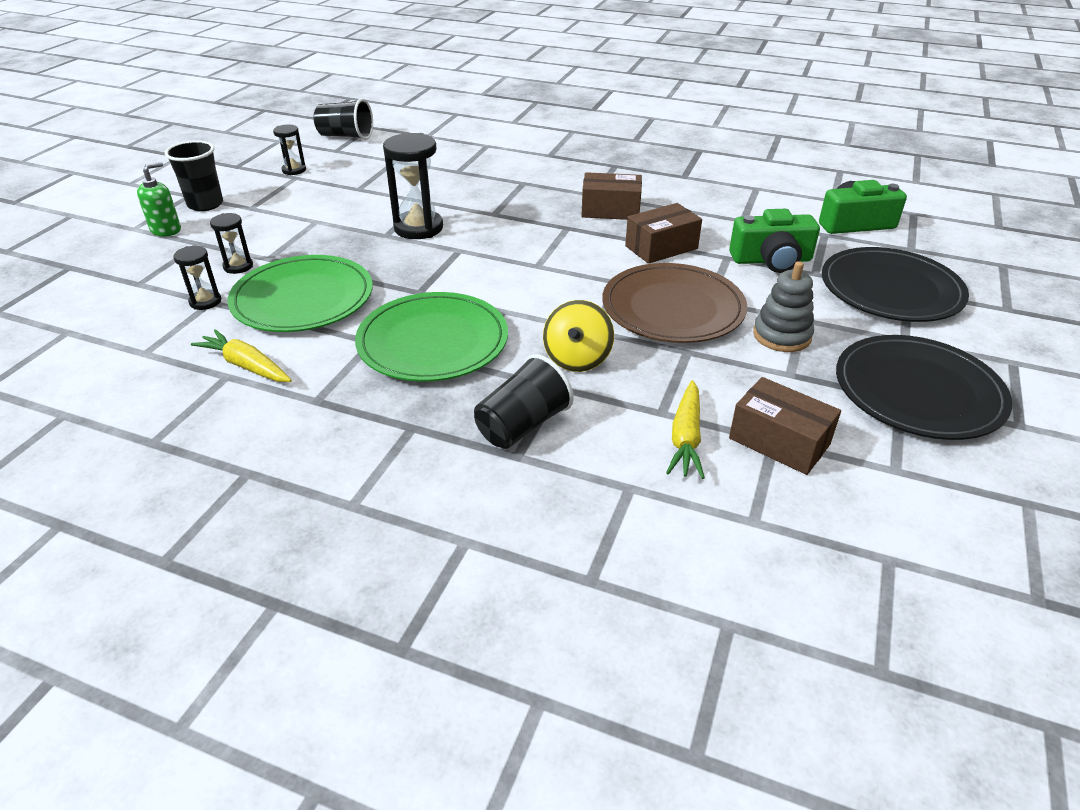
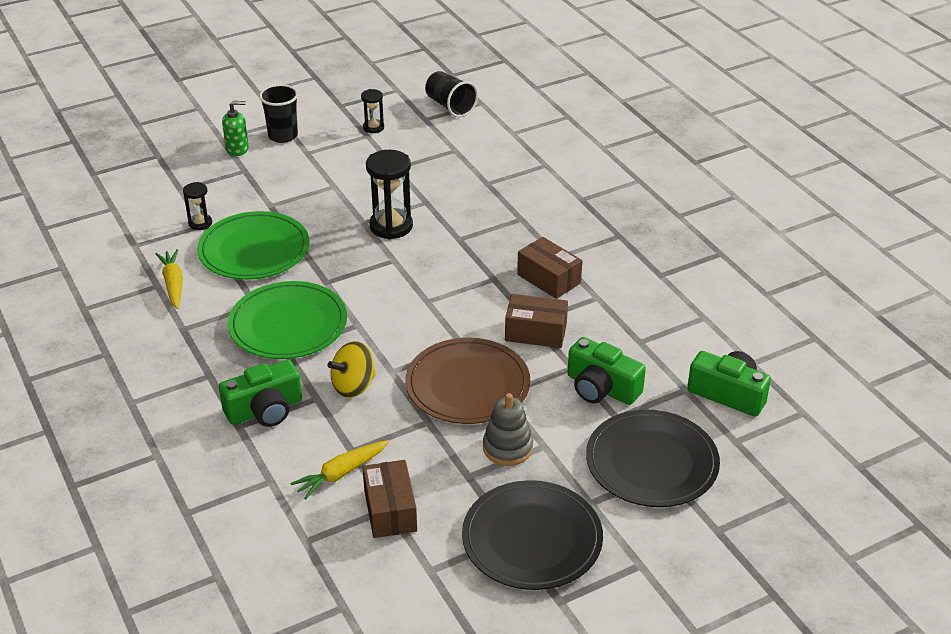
camera: 40 degrees right, 0 degrees up
black hourglass [210,213,253,274] -> none
black cup [474,354,574,449] -> green camera [219,360,302,427]

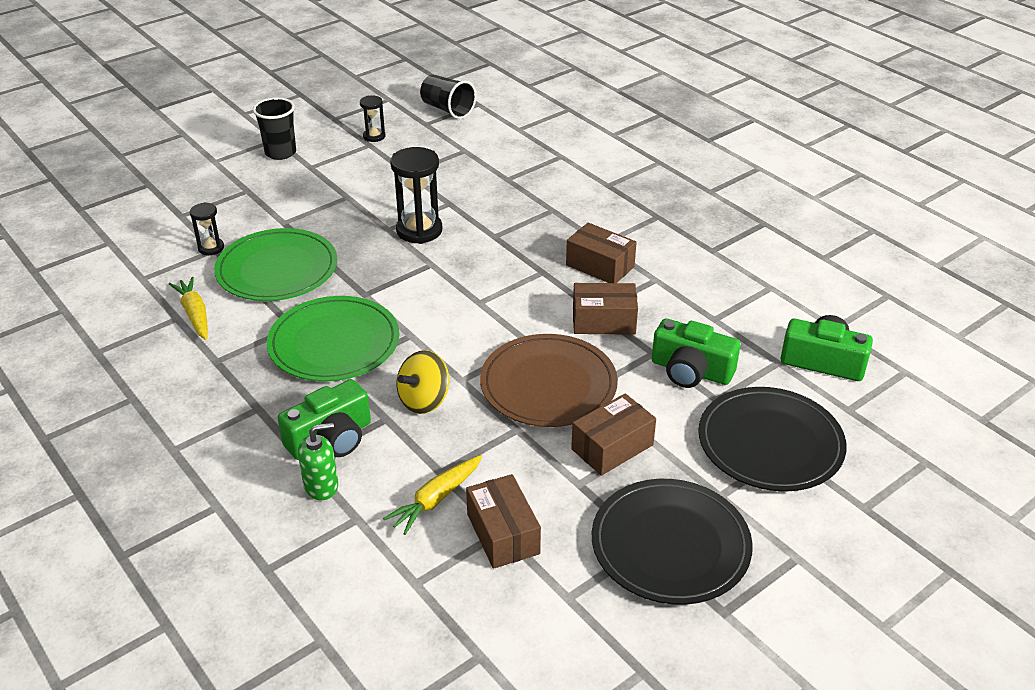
camera: 10 degrees left, 0 degrees up
green soap dispenser [222,101,249,156] -> green soap dispenser moved to [298,422,338,500]
grey stacking toy [483,393,533,466] -> brown box [571,393,656,476]

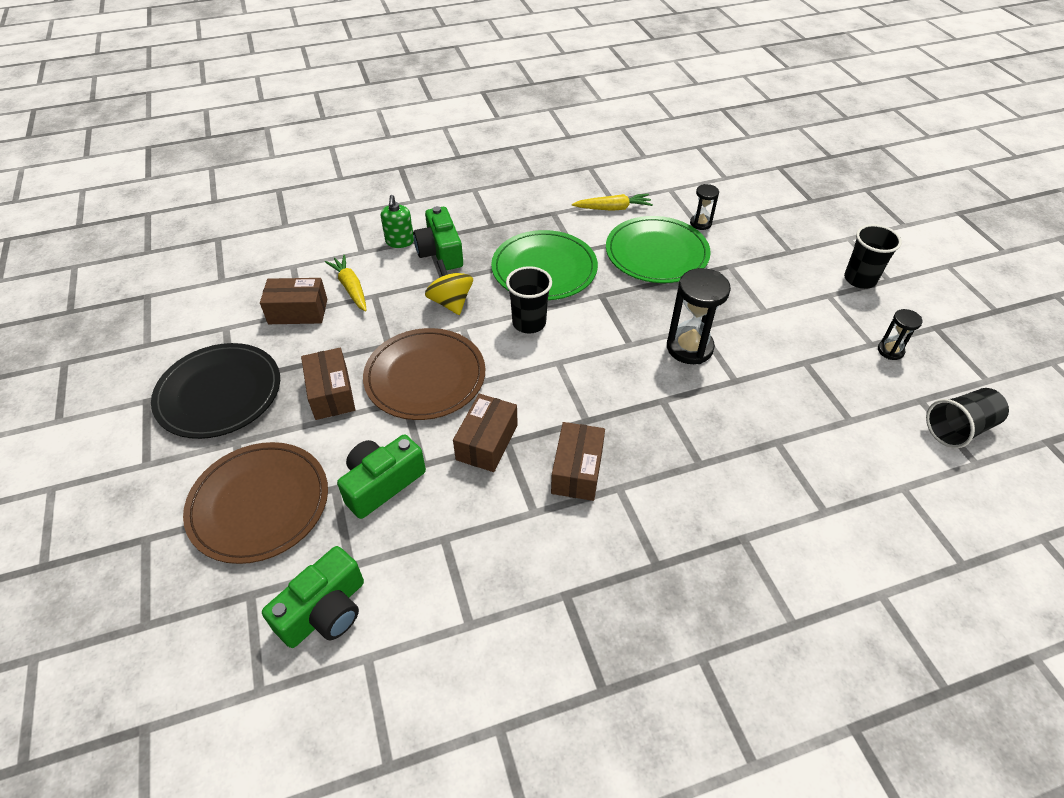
camera: 110 degrees right, 10 degrees up
brown box [566,223,637,283] -> brown box turned 45 degrees counterclockwise [551,422,605,501]
black plate [698,387,847,491] -> brown plate [183,442,328,564]
none -> black cup [506,266,552,334]

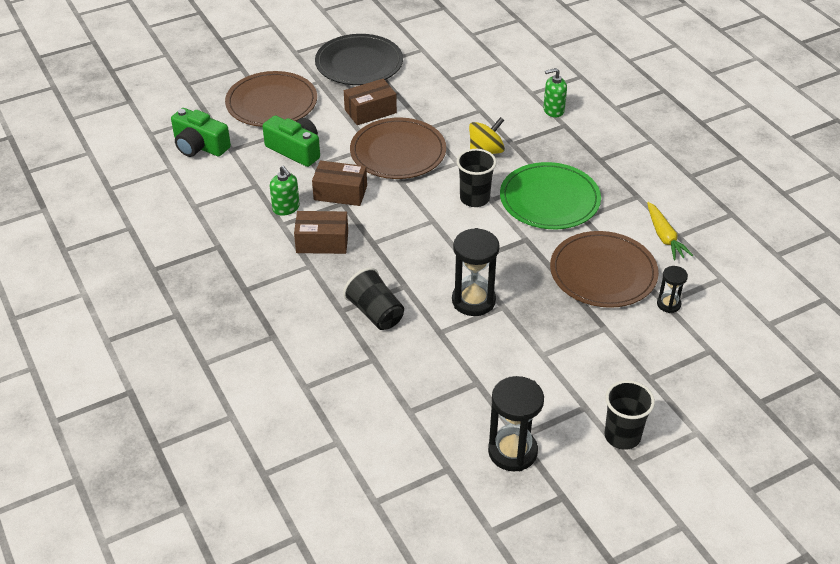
camera: 80 degrees right, 5 degrees down
brown box [260,278,327,324] -> none
yellow carrot [325,255,367,312] -> none
green camera [413,206,463,270] -> none
green plate [606,216,711,283] -> brown plate [550,231,659,308]
black hourglass [878,309,923,360] -> black hourglass [488,376,544,471], size x1.84
black cup [926,388,1009,448] -> black cup moved to [343,267,404,330]
none -> green soap dispenser [270,166,300,216]

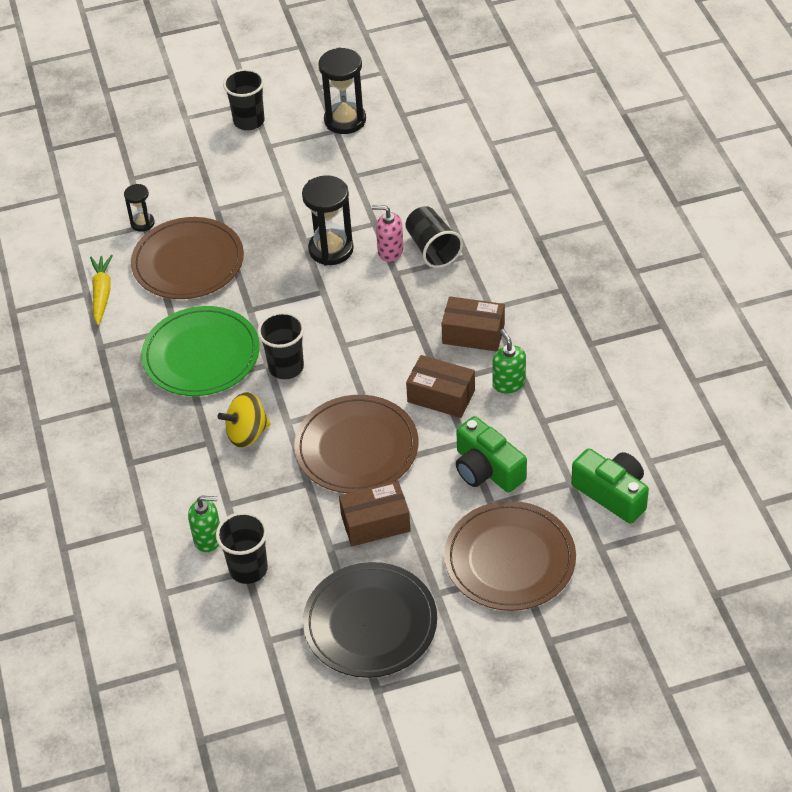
camera: 165 degrees left, 5 degrees up
green soap dispenser [543,68,567,117] -> green soap dispenser moved to [188,495,220,552]
none -> black cup [216,512,268,584]
none -> pink soap dispenser [372,205,404,262]

